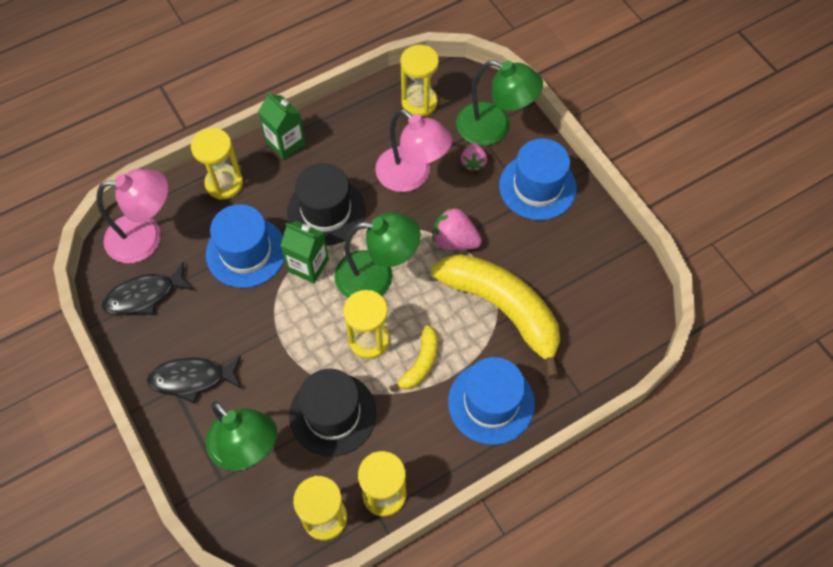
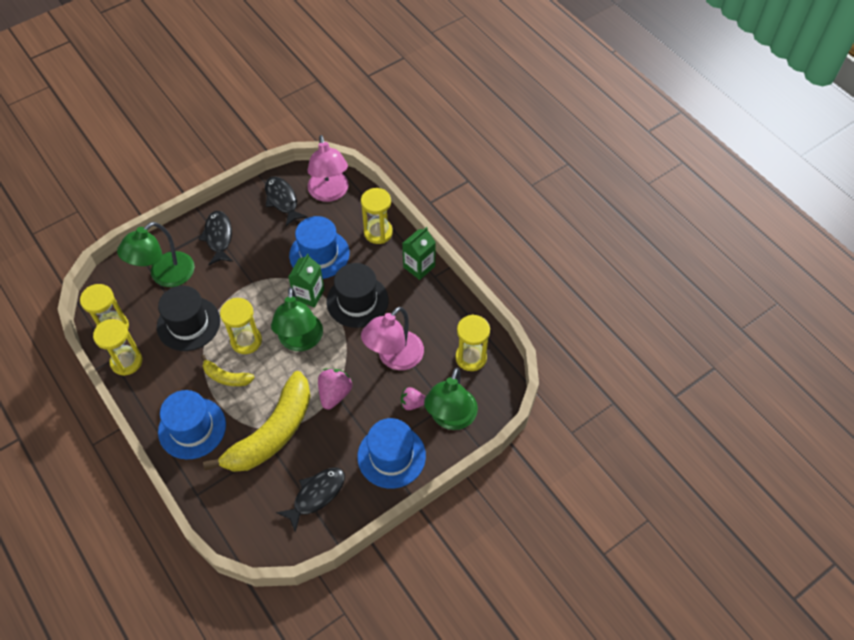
camera: 85 degrees right, 5 degrees down
none -> black fish [276,468,345,532]

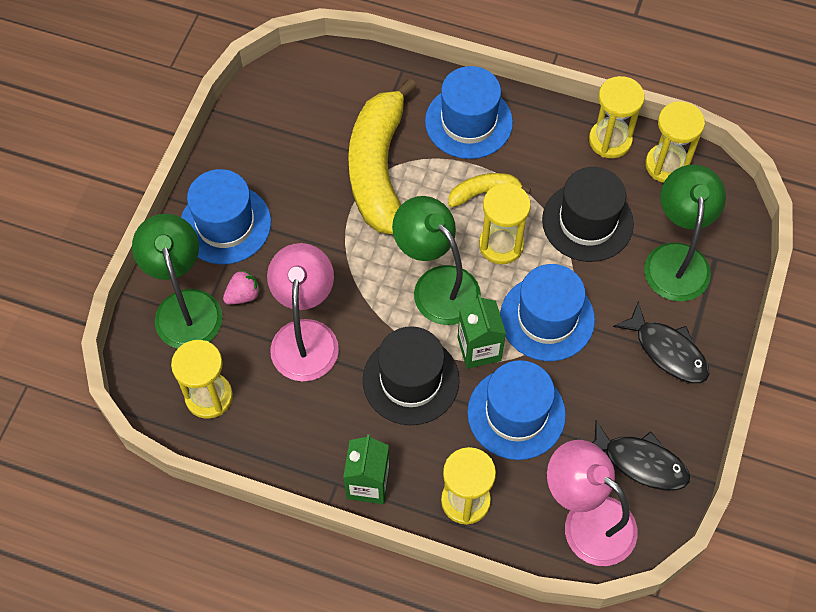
camera: 145 degrees right, 5 degrees up
black fish [276,468,345,532] -> none
pink strawberry [318,369,352,410] -> none
none -> blue hat [500,264,595,361]

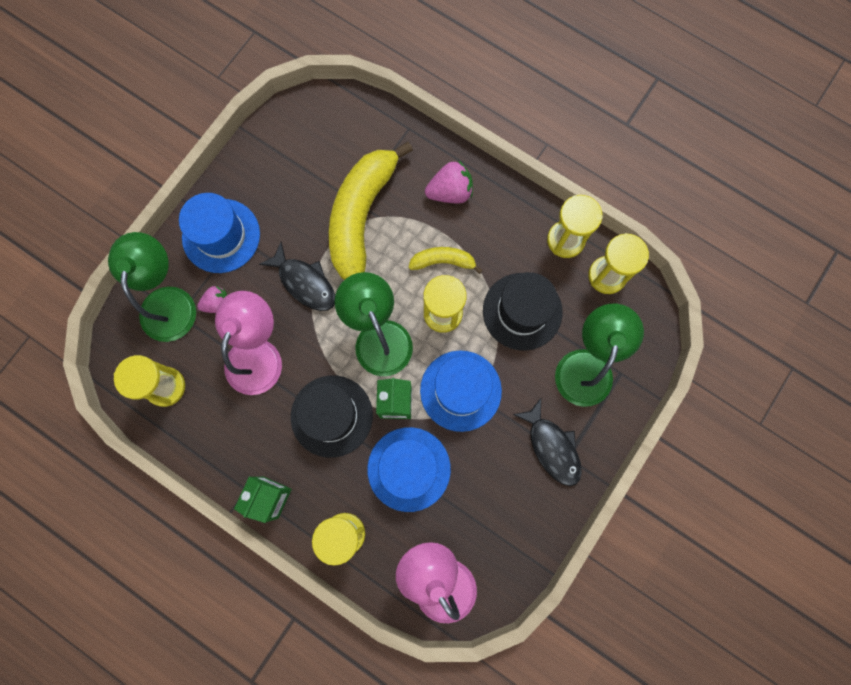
camera: 15 degrees right, 15 degrees up
blue hat [425,66,513,159] -> pink strawberry [425,160,473,203]
black fish [592,421,690,490] -> black fish moved to [259,242,335,311]

